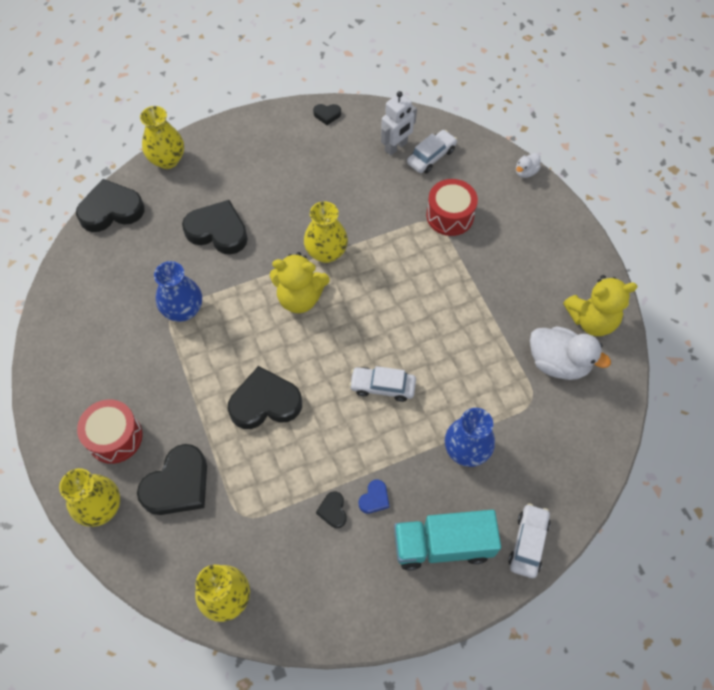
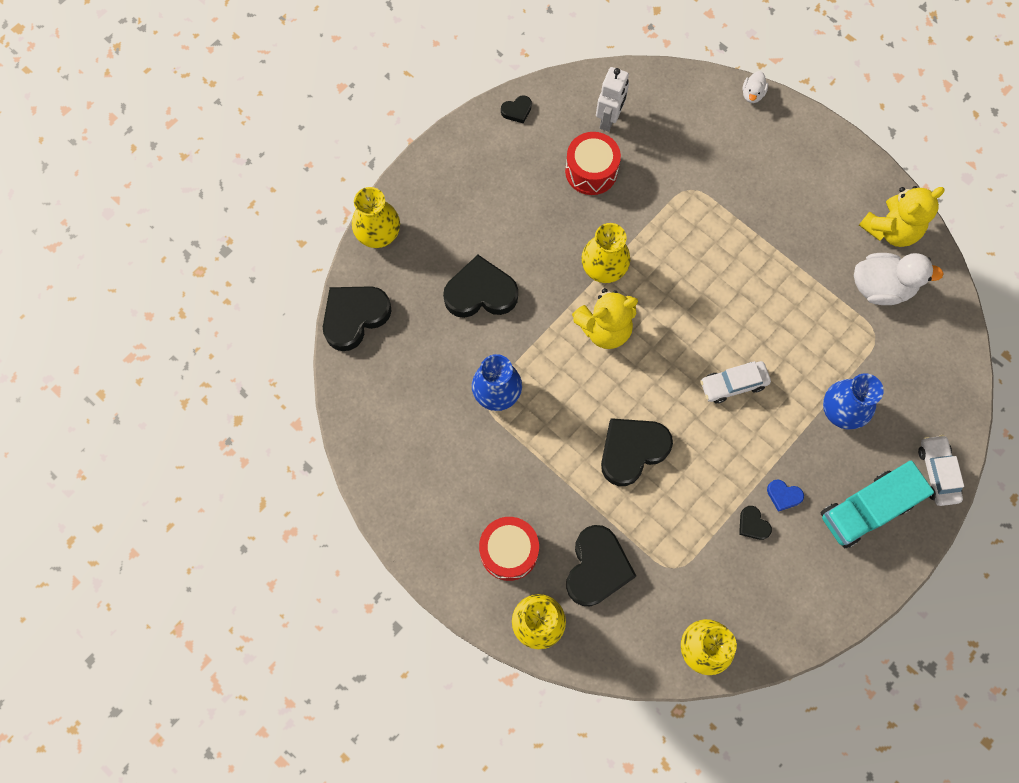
camera: 25 degrees left, 10 degrees up
blue heart [359,480,389,514] -> blue heart turned 105 degrees clockwise [767,479,804,512]
white car [407,130,457,174] -> none
red drum [426,179,478,236] -> red drum moved to [565,132,621,195]

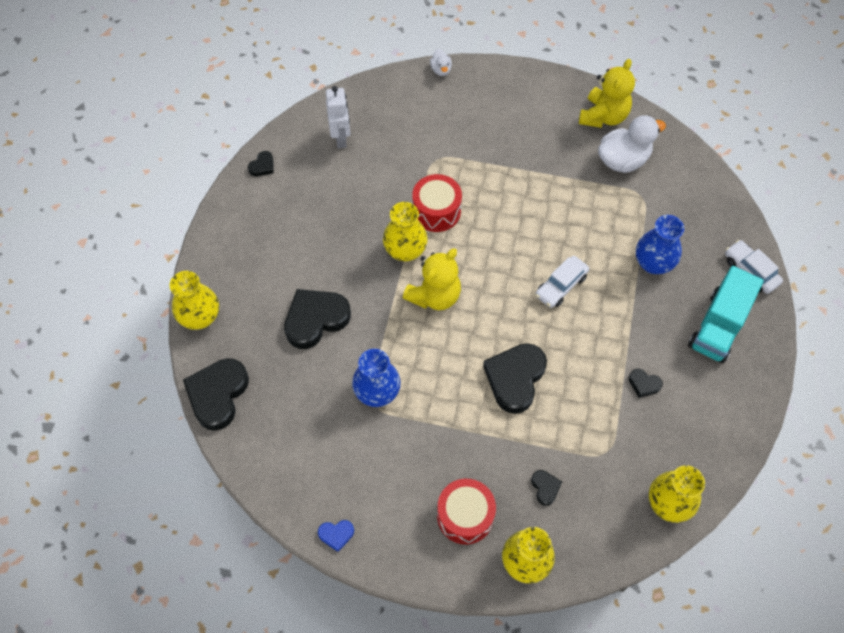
camera: 30 degrees left, 10 degrees down
red drum [565,132,621,195] -> red drum moved to [412,174,462,232]
black heart [566,525,636,606] -> black heart [531,470,562,506], size x0.46
blue heart [767,479,804,512] -> blue heart moved to [318,520,354,552]

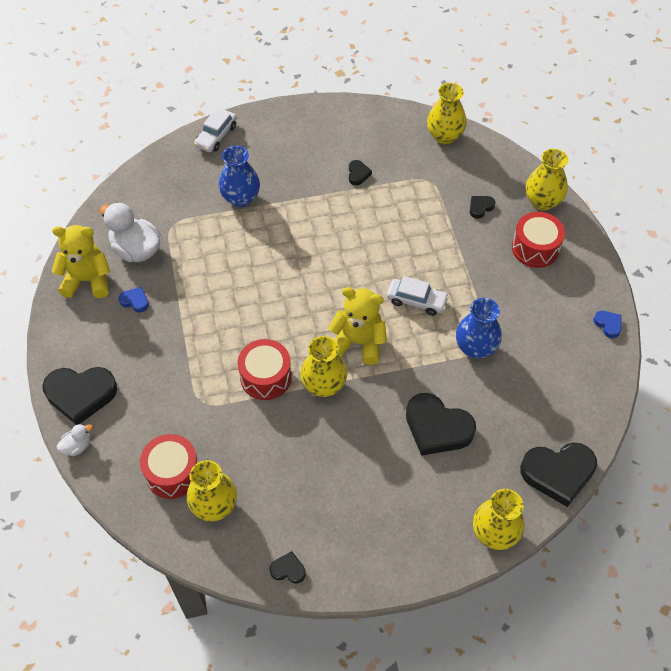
camera: 115 degrees left, 5 degrees down
white robot [326,86,351,148] -> yellow vase [187,460,237,522]
black heart [483,343,547,414] -> black heart moved to [42,367,117,425]
white car [535,256,589,308] -> white car moved to [387,276,449,316]
turquoise truck [688,266,764,363] -> none
none -> blue heart [119,287,149,313]
none -> red drum [140,434,198,499]

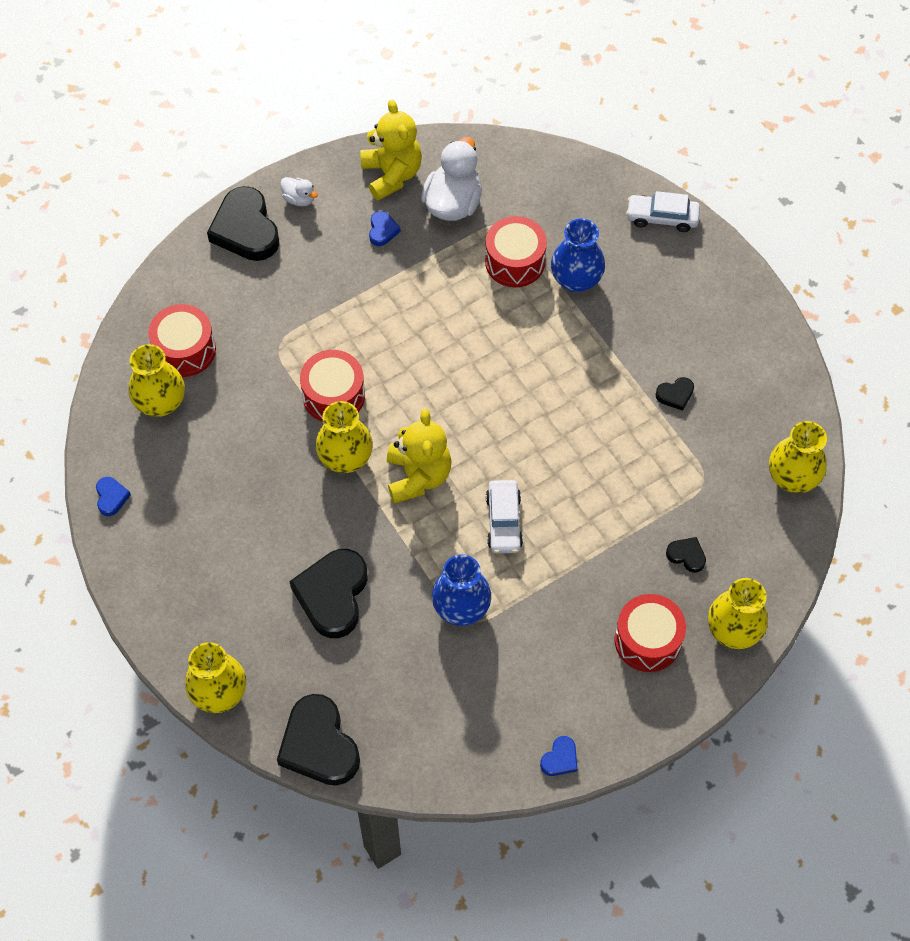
camera: 70 degrees right, 5 degrees up
white duck [57,424,93,456] -> white duck moved to [280,177,318,206]
black heart [270,551,306,584] -> blue heart [96,477,131,516]
none -> red drum [485,216,547,287]

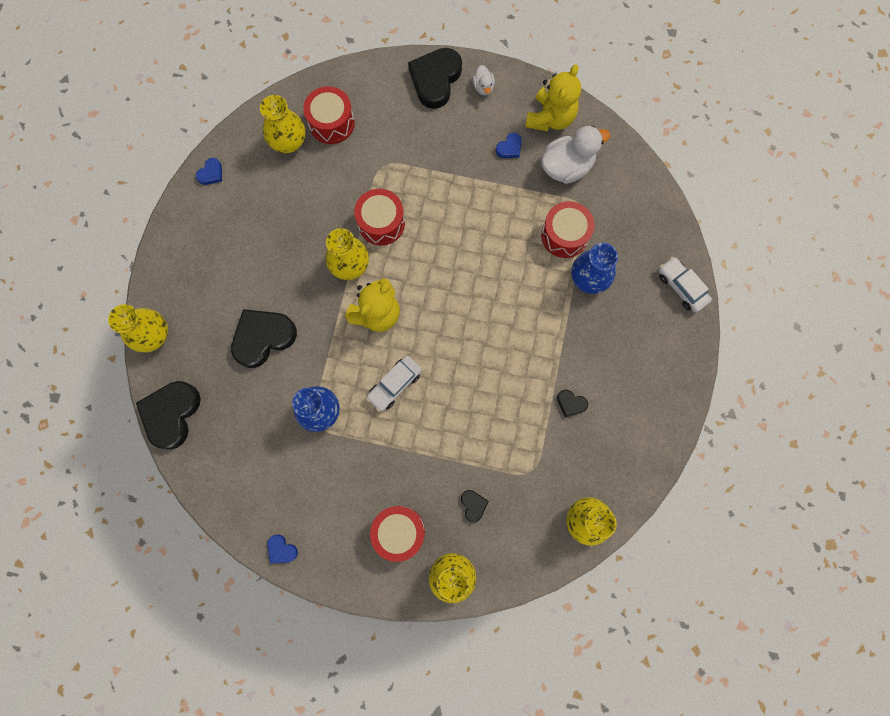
camera: 45 degrees right, 15 degrees up
blue heart [540,736,578,776] -> blue heart turned 45 degrees clockwise [267,534,298,564]

